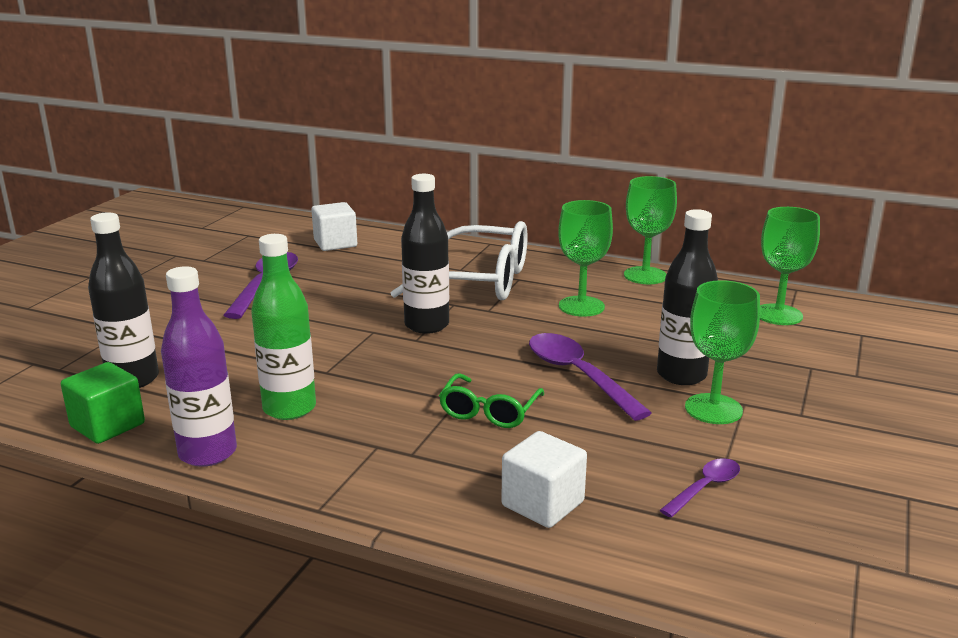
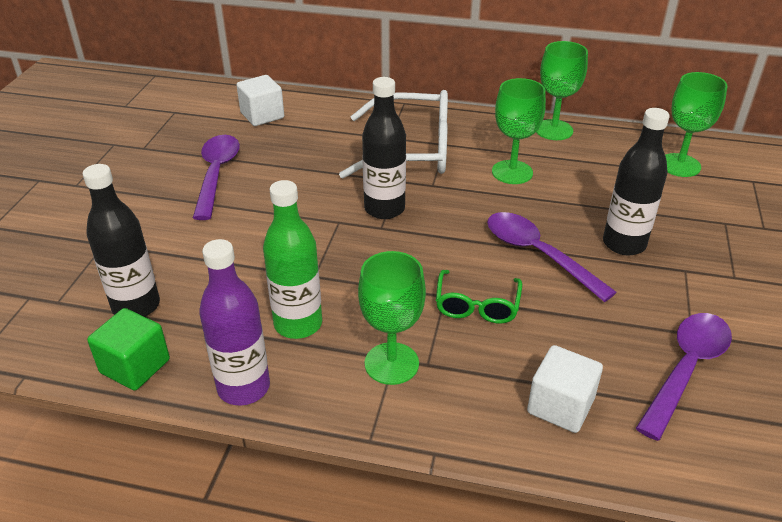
camera: 10 degrees left, 15 degrees up
purple spoon [660,458,740,517] -> purple spoon [636,313,732,441], size x1.83
green goblet [685,280,760,424] -> green goblet moved to [358,251,426,385]

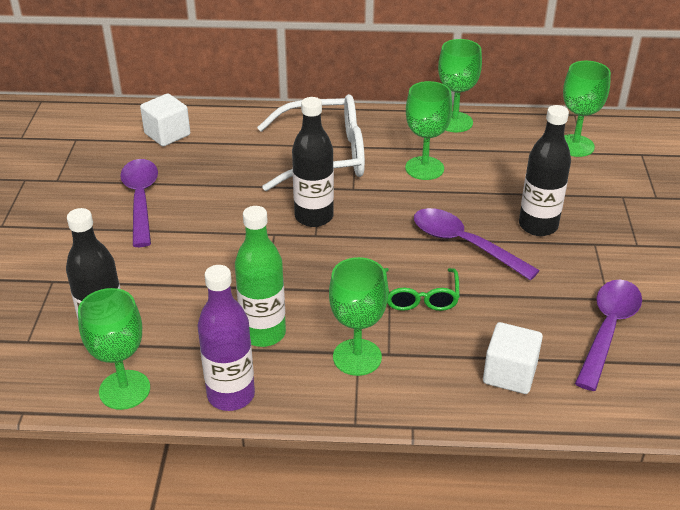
camera: 10 degrees left, 0 degrees up
green cube [87,308,170,391] -> green goblet [78,288,150,410]

